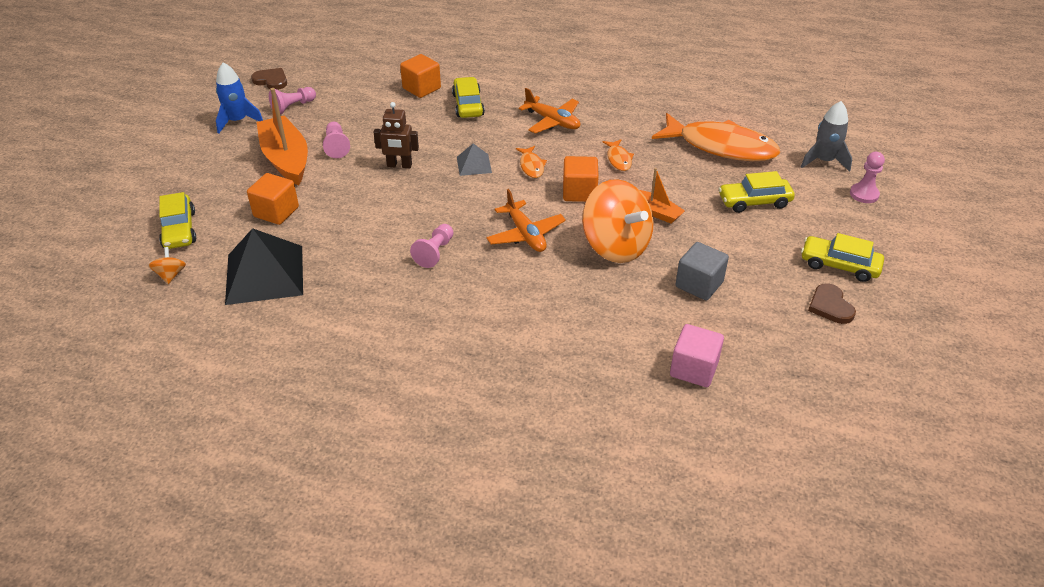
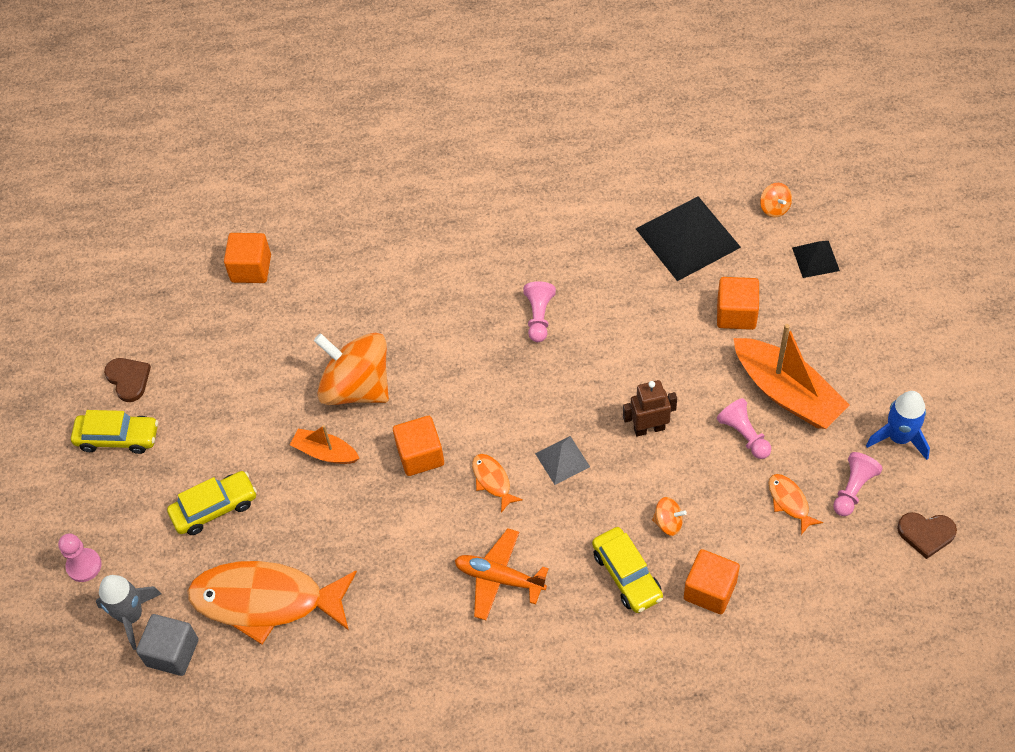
camera: 165 degrees right, 15 degrees up
yellow car [159,192,196,249] -> black pyramid [792,241,840,278]
orange plane [486,189,566,252] -> none
orange fish [602,139,634,171] -> orange fish moved to [769,474,823,535]
pink cube [670,324,724,387] -> orange cube [224,233,271,283]
grey cube [675,242,729,301] -> grey cube moved to [136,614,199,676]
none -> orange spinning top [652,497,687,536]

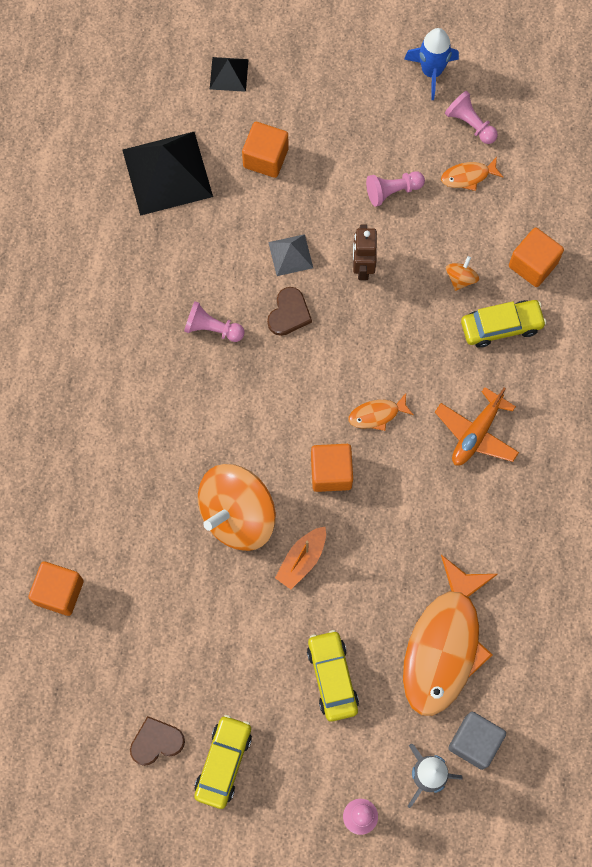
camera: 80 degrees left, 15 degrees up
grey pyramid [535,436,590,485] -> grey pyramid moved to [268,234,313,276]
orange boat [733,324,850,429] -> none
orange spinning top [760,183,792,217] -> none
brown heart [897,512,957,559] -> brown heart moved to [267,287,312,336]

